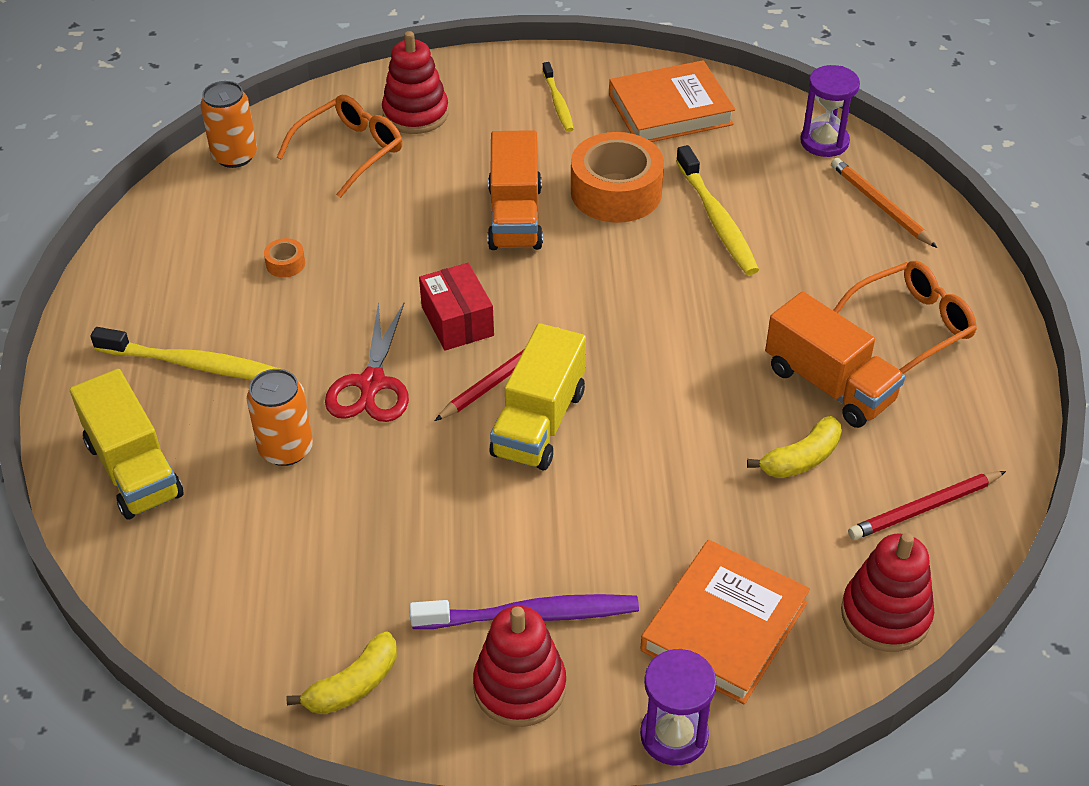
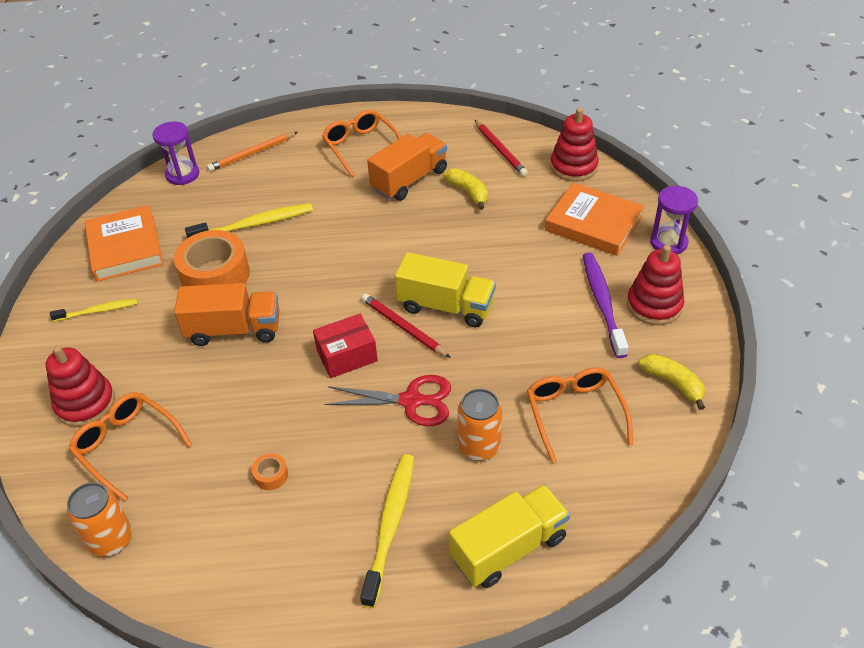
camera: 90 degrees left, 0 degrees up
none -> orange glasses [527,367,633,463]

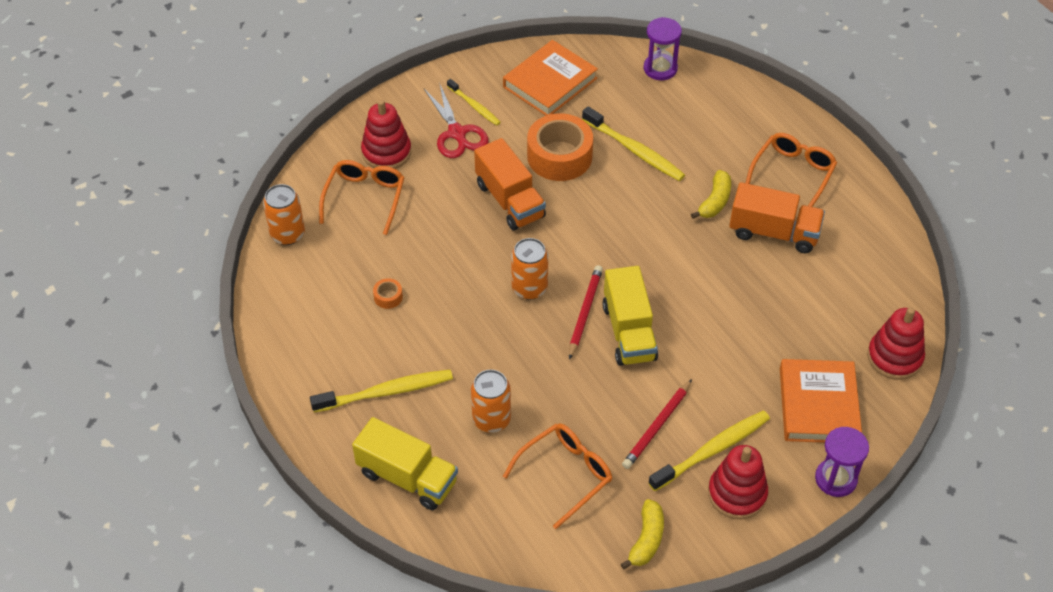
camera: 60 degrees right, 5 degrees up
orange pencil [207,132,298,172] -> none
red box [313,314,378,378] -> orange can [511,238,548,300]
red scissors [325,375,451,426] -> red scissors moved to [424,83,488,158]
yellow banana [443,168,488,210] -> yellow banana moved to [691,170,731,219]
red pencil [475,120,528,177] -> red pencil moved to [622,379,692,469]
purple toothbrush [583,253,628,358] -> yellow toothbrush [648,410,770,491]

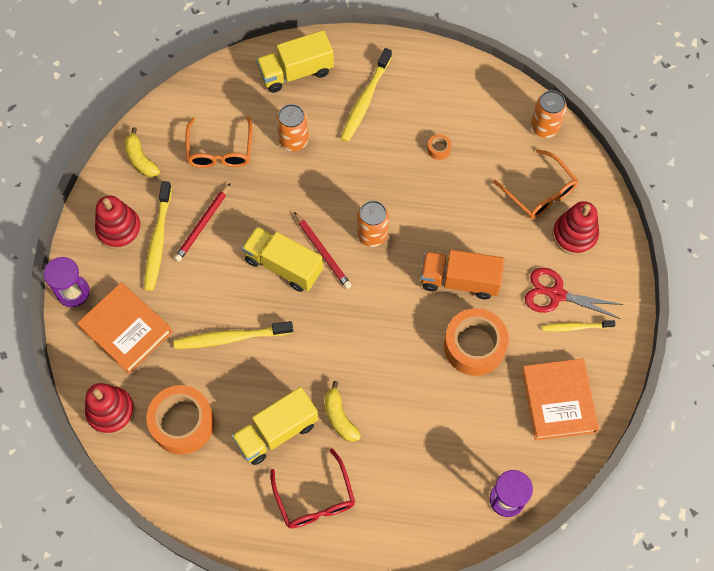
camera: 130 degrees right, 15 degrees up
yellow toothbrush [582,107,685,181] -> yellow toothbrush moved to [174,321,293,349]
red pencil [622,379,692,469] -> red pencil turned 135 degrees counterclockwise [174,183,230,262]
orange truck [729,182,825,253] -> yellow truck [231,387,319,465]
orange glasses [746,133,837,207] -> red glasses [271,448,355,529]
none -> orange tape [146,385,214,454]

